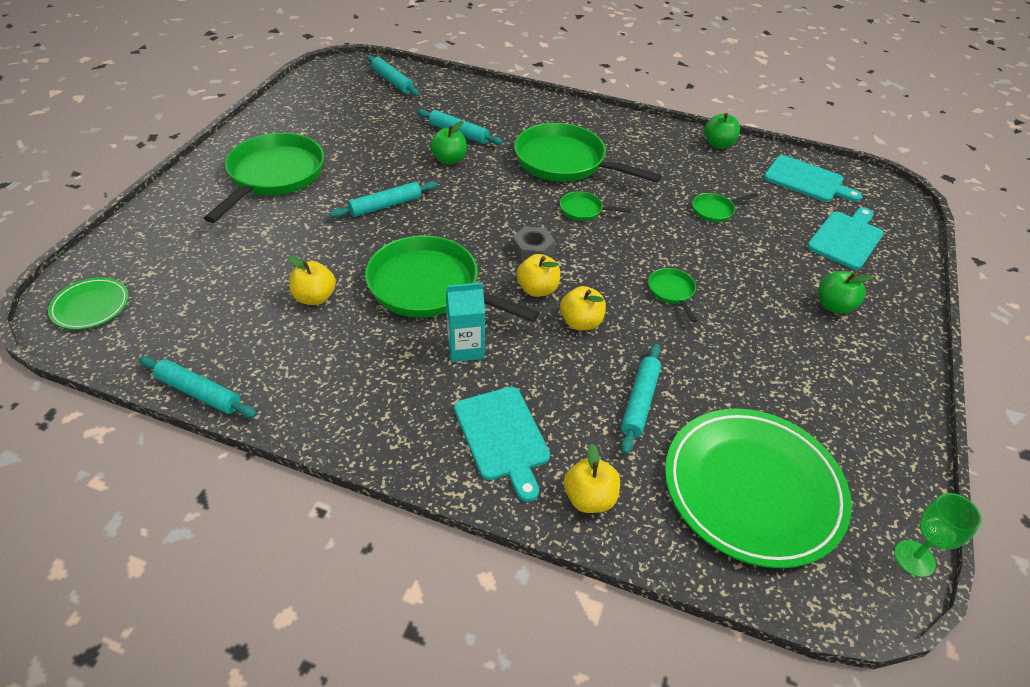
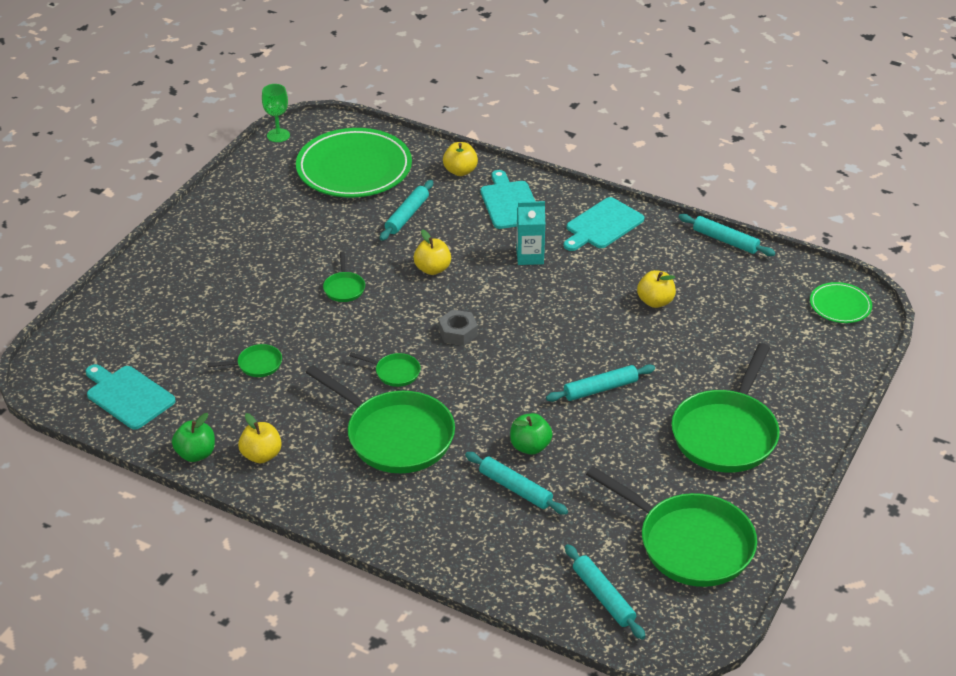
camera: 170 degrees left, 5 degrees down
green pan [365,235,539,322] -> green pan moved to [586,466,757,587]
yellow apple [517,254,560,297] -> yellow apple moved to [238,413,282,463]
turquoise cutting board [807,207,884,270] -> turquoise cutting board moved to [564,197,644,251]
green apple [819,271,873,314] -> none

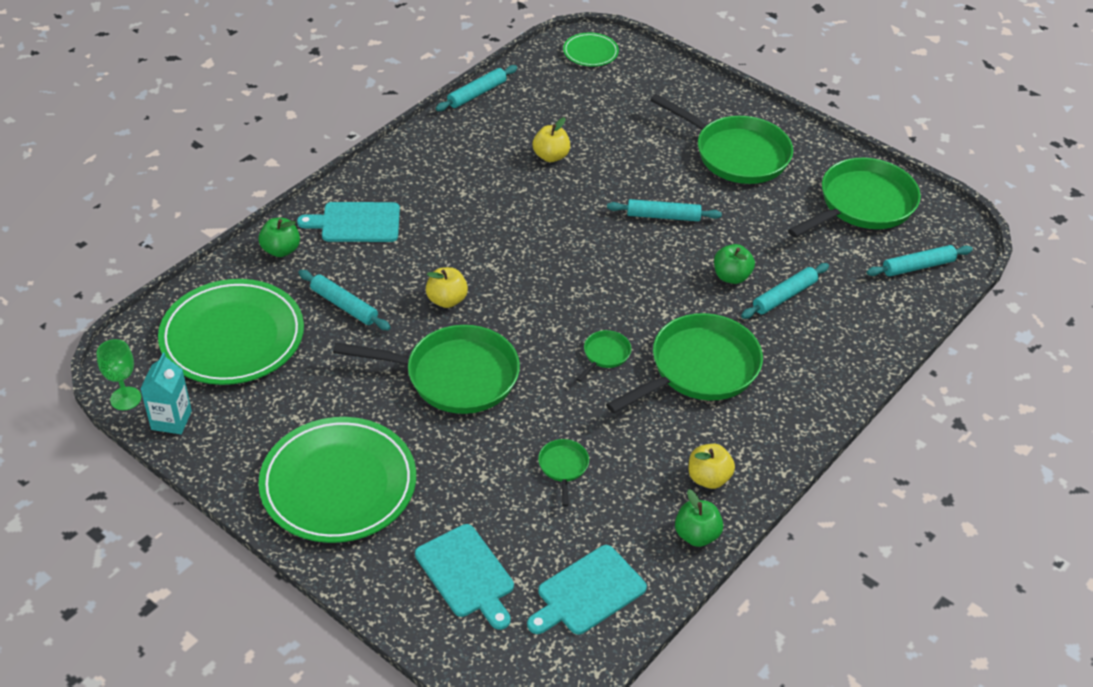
camera: 80 degrees left, 5 degrees up
green pan [323,252,365,302] -> green pan [333,325,520,414], size x2.29
grey nut [439,310,478,346] -> none
yellow apple [443,142,478,176] -> green apple [258,218,300,257]
turquoise carton [516,201,545,265] -> turquoise carton moved to [140,353,192,434]
turquoise rolling pin [546,364,655,402] -> turquoise rolling pin turned 75 degrees counterclockwise [607,199,722,221]
turquoise cutting board [564,197,644,251] -> turquoise cutting board moved to [415,524,514,630]
none -> green plate [258,417,416,543]

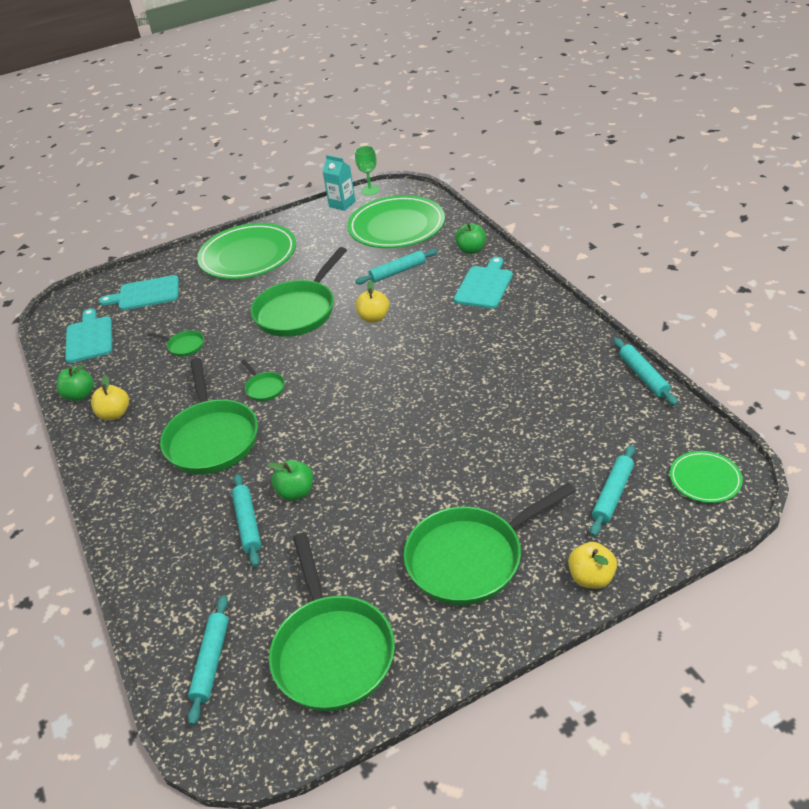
camera: 120 degrees right, 5 degrees down
yellow apple [533,118,570,162] -> yellow apple moved to [568,542,617,589]
turquoise rolling pin [607,199,722,221] -> turquoise rolling pin moved to [590,445,635,537]

